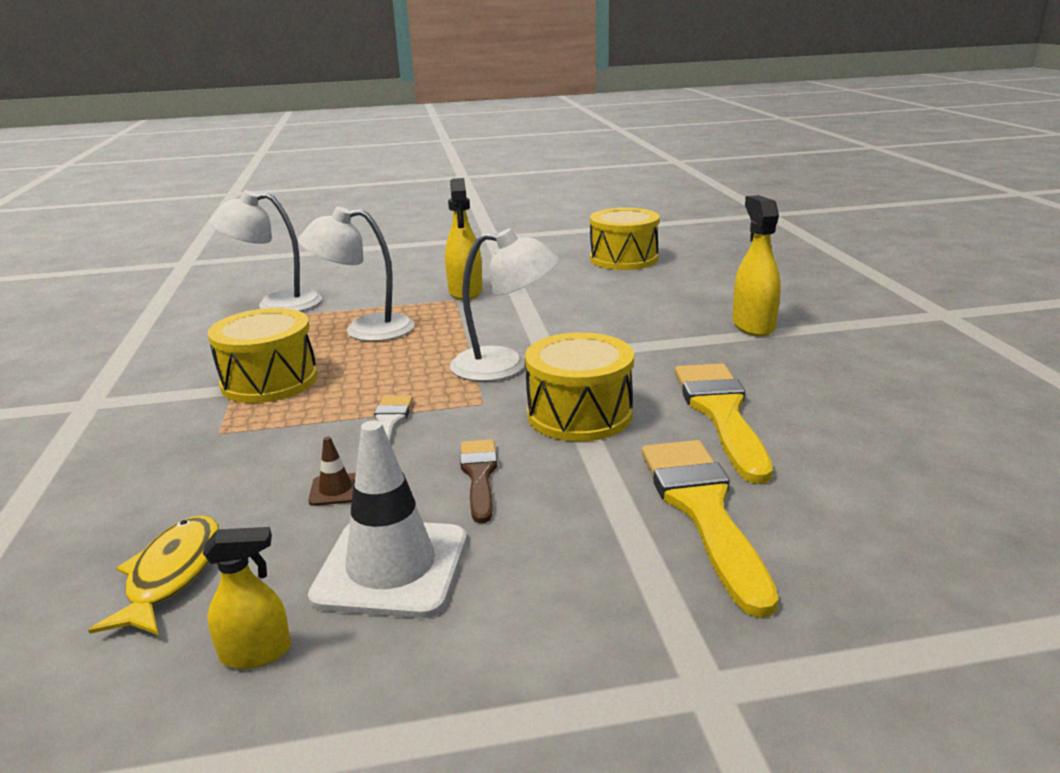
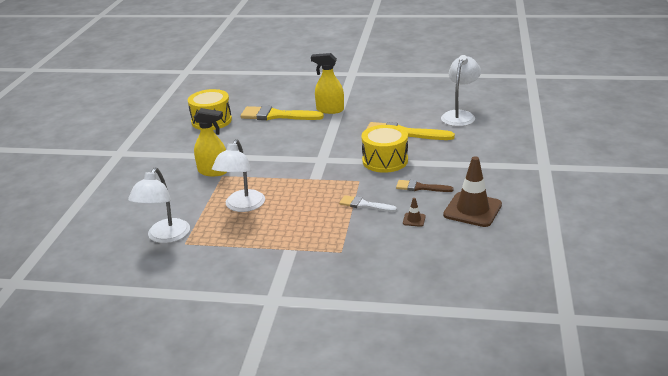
camera: 70 degrees left, 5 degrees up
yellow fish [88,516,219,635] -> none
yellow spray bottle [203,527,291,669] -> none
yellow drum [208,308,318,403] -> none
white traffic cone [308,420,467,618] -> brown traffic cone [443,156,502,227]
white lamp [450,228,559,381] -> white lamp moved to [441,55,481,126]
yellow brush [642,440,779,618] -> yellow brush moved to [241,106,324,120]

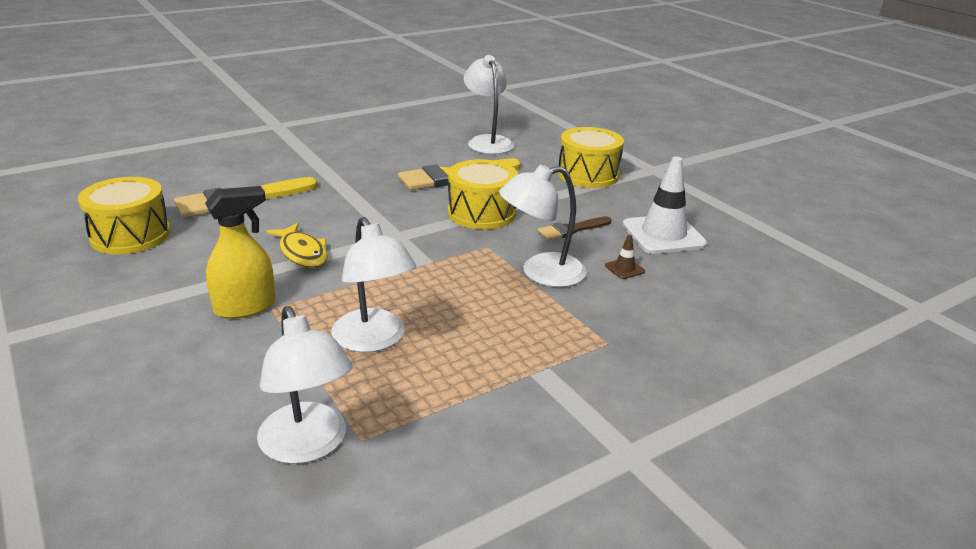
camera: 45 degrees left, 0 degrees up
yellow spray bottle [311,53,344,114] -> none
white brush [339,195,397,212] -> white lamp [499,165,586,287]
brown traffic cone [443,156,502,227] -> white traffic cone [622,157,707,254]
none -> yellow fish [266,223,328,268]
none -> yellow drum [558,127,624,188]

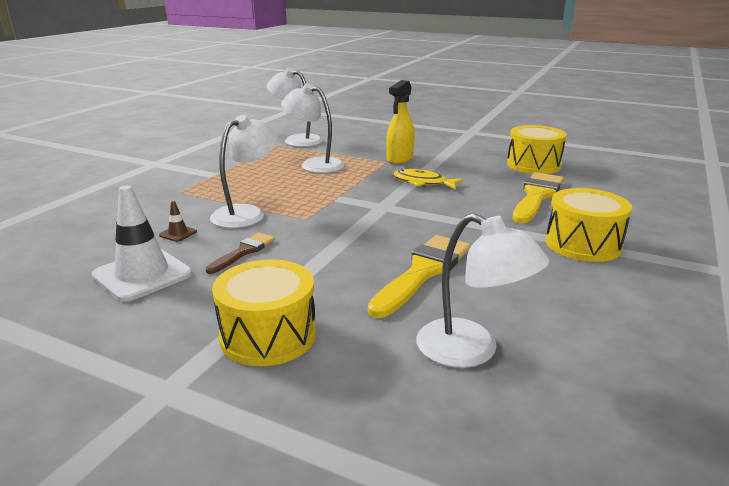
camera: 150 degrees right, 5 degrees down
yellow drum [448,159,518,229] -> yellow drum moved to [546,188,632,262]

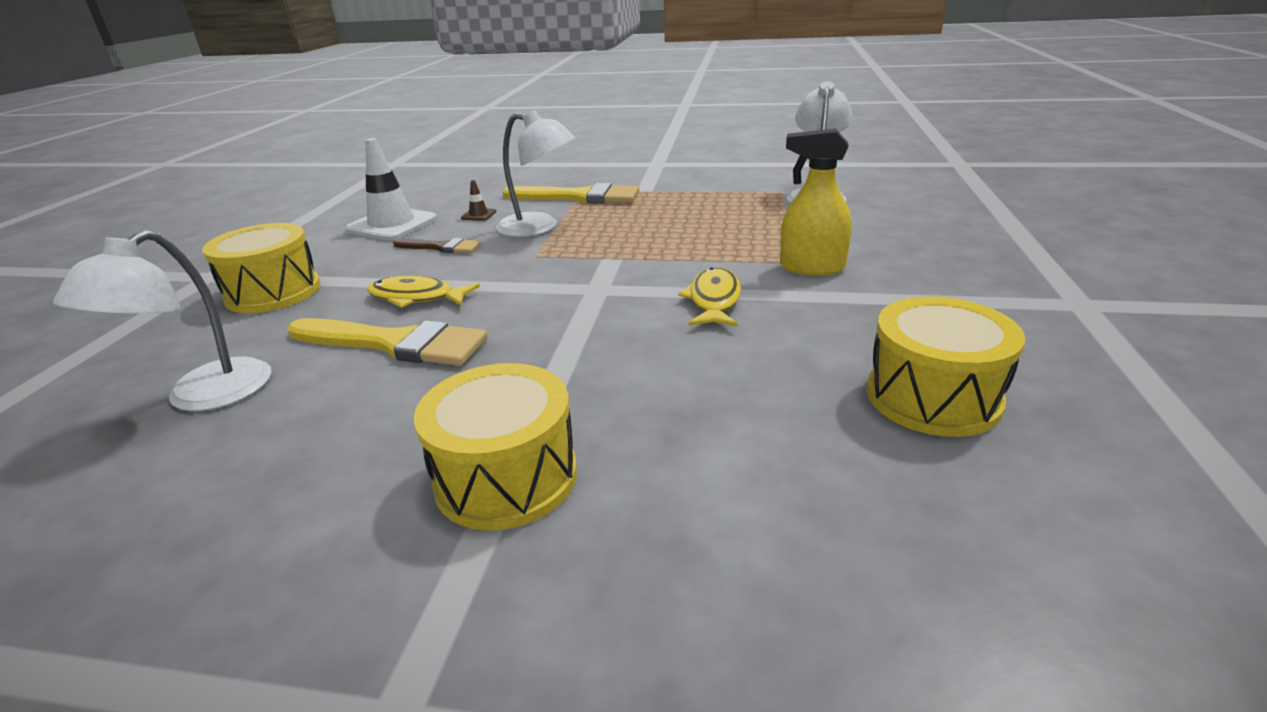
camera: 75 degrees right, 5 degrees up
white lamp [281,83,345,173] -> none
yellow brush [513,172,564,223] -> yellow brush moved to [503,183,639,204]
none -> yellow fish [367,275,480,308]

